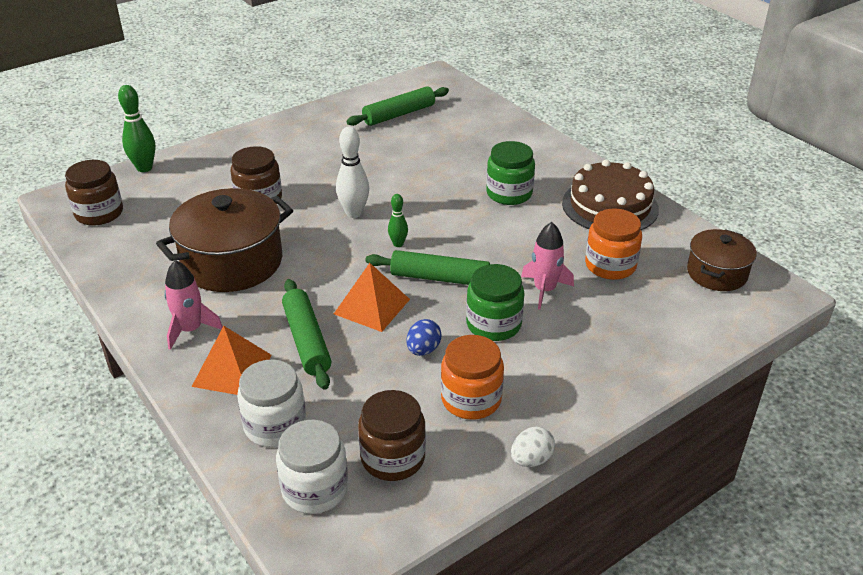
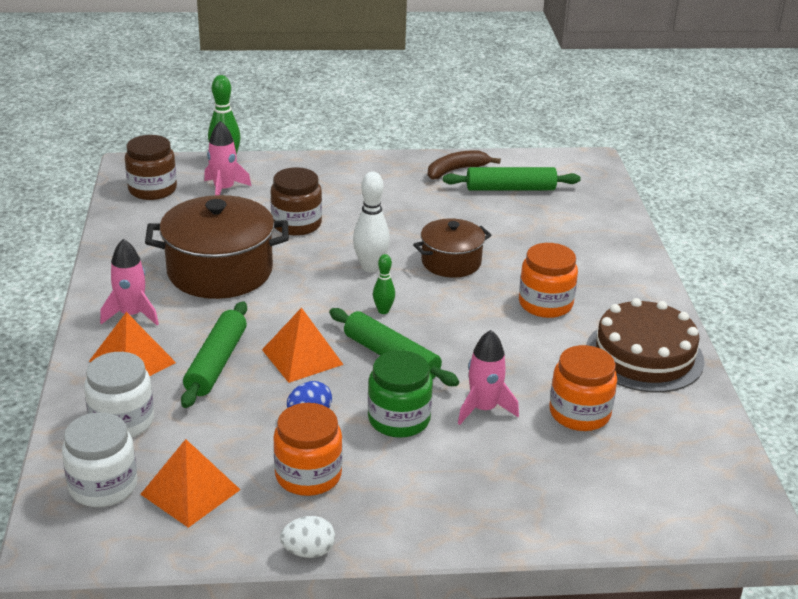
camera: 30 degrees right, 5 degrees down
brown jar [358,390,426,481] -> orange pyramid [140,439,240,528]
green jar [486,141,535,205] -> orange jar [519,243,578,318]
brown pot [687,229,757,291] -> brown pot moved to [413,218,492,278]
none -> pink rocket [204,121,251,195]
none -> brown banana [428,150,501,180]

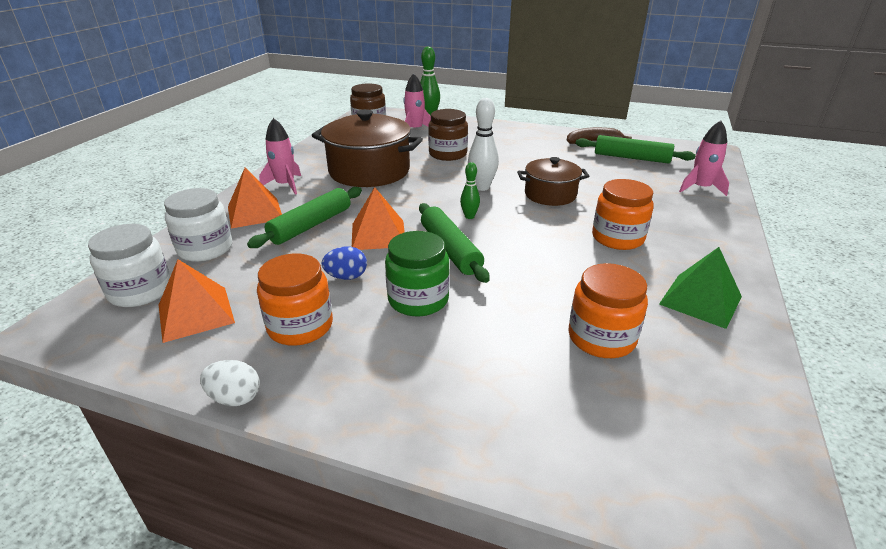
camera: 25 degrees right, 0 degrees up
pink rocket [458,330,519,425] -> pink rocket moved to [679,120,729,196]
brown cake [586,298,705,393] -> green pyramid [659,247,742,329]

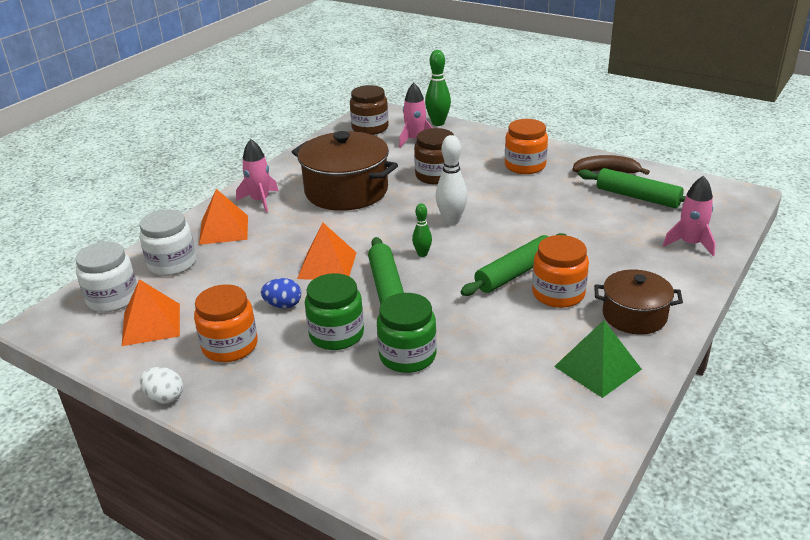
camera: 15 degrees right, 0 degrees up
green rolling pin [247,187,362,248] -> green rolling pin moved to [461,233,567,296]
brown pot [517,157,589,206] -> brown pot moved to [594,269,683,335]
orange jar [568,263,648,358] -> orange jar moved to [505,119,548,174]
none -> green jar [377,293,437,373]

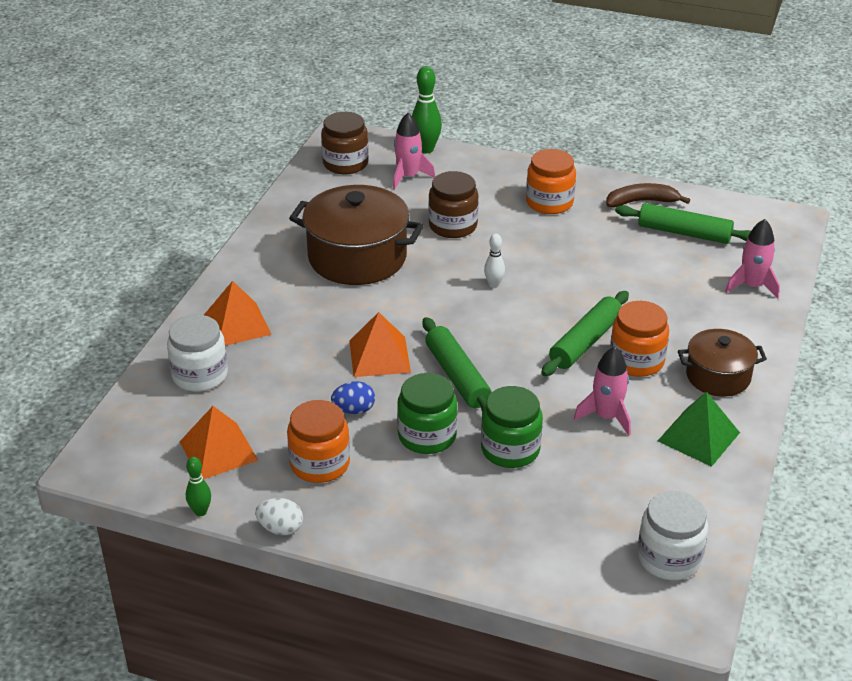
camera: 15 degrees left, 5 degrees up
white jar [75,242,137,312] -> white jar moved to [637,491,708,580]
pink rocket [236,139,278,213] -> pink rocket moved to [574,346,631,436]
green bowling pin [412,203,432,257] -> green bowling pin moved to [186,457,211,516]
white bowling pin [436,135,468,225] -> white bowling pin [484,234,505,288], size x0.59

